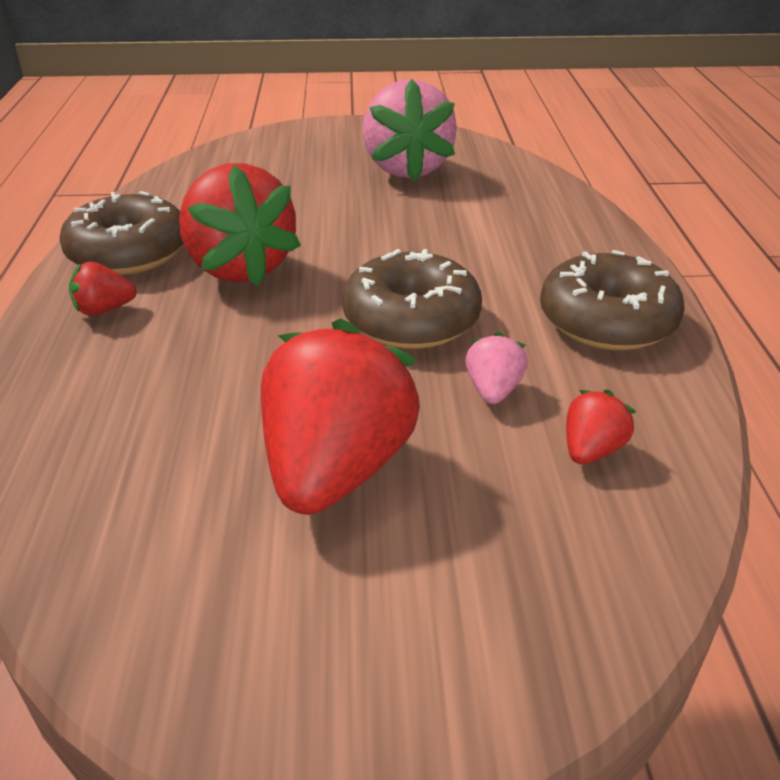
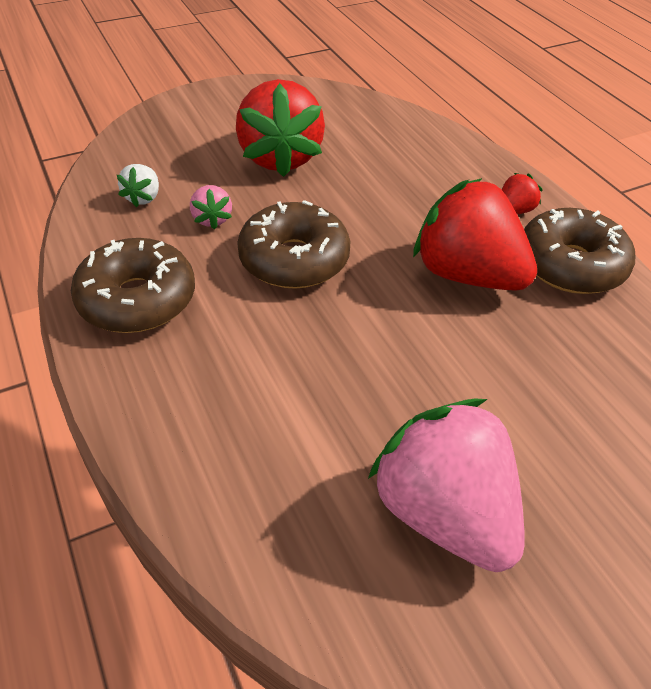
camera: 155 degrees right, 10 degrees up
red strawberry [566,390,636,464] -> white strawberry [117,164,159,207]

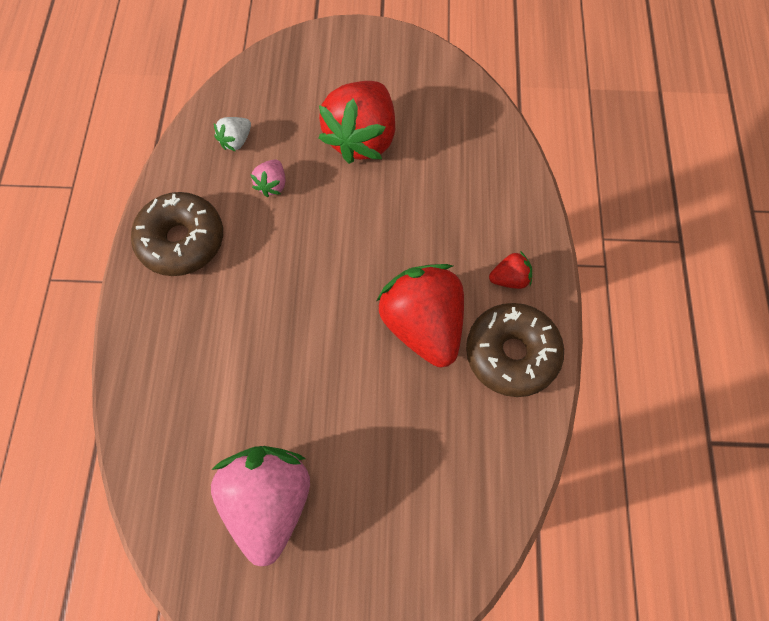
camera: 30 degrees right, 20 degrees up
brown donut [237,200,351,289] -> none

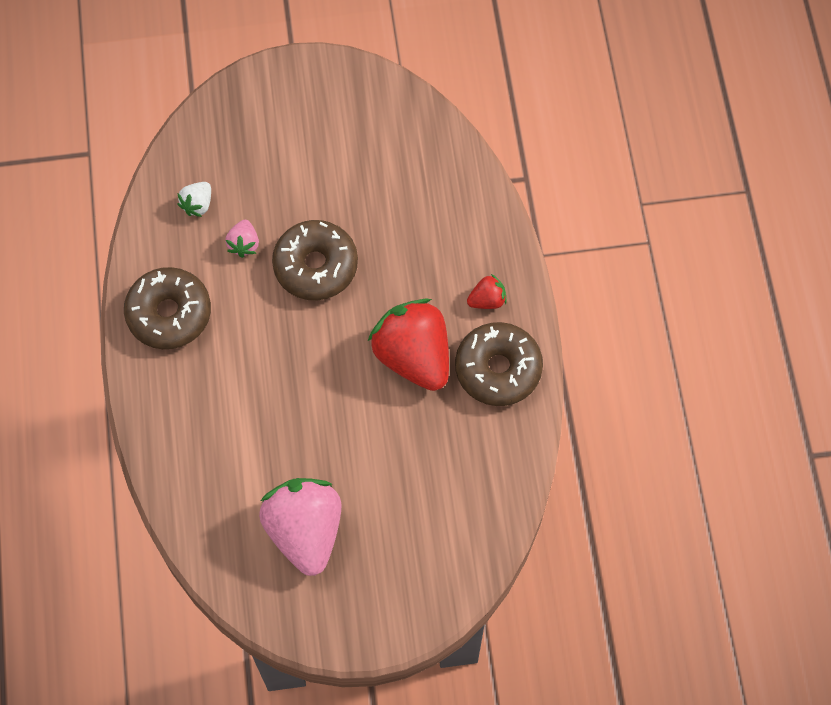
camera: 10 degrees left, 0 degrees up
red strawberry [318,81,395,164] -> none
none -> brown donut [272,220,358,300]

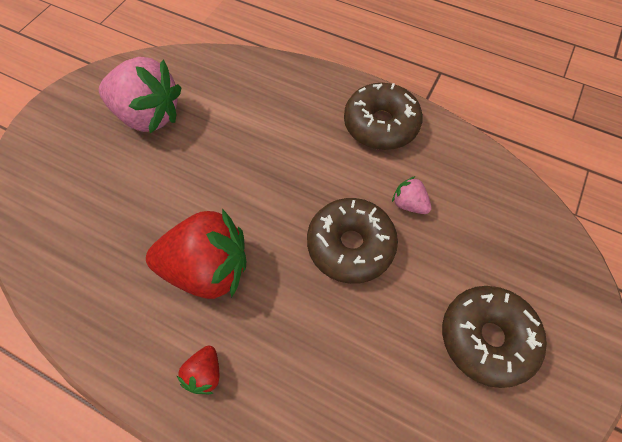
camera: 125 degrees right, 5 degrees down
white strawberry [178,182,211,217] -> none
brown donut [455,322,543,406] -> brown donut moved to [442,286,547,388]

